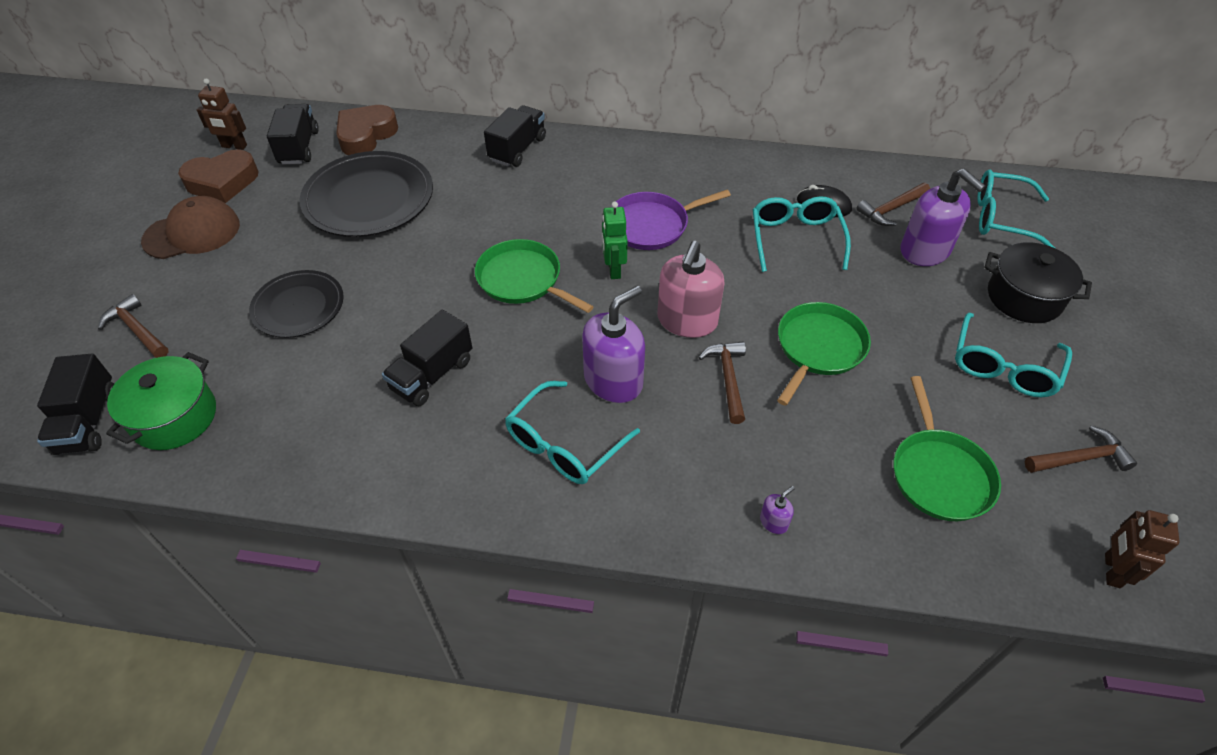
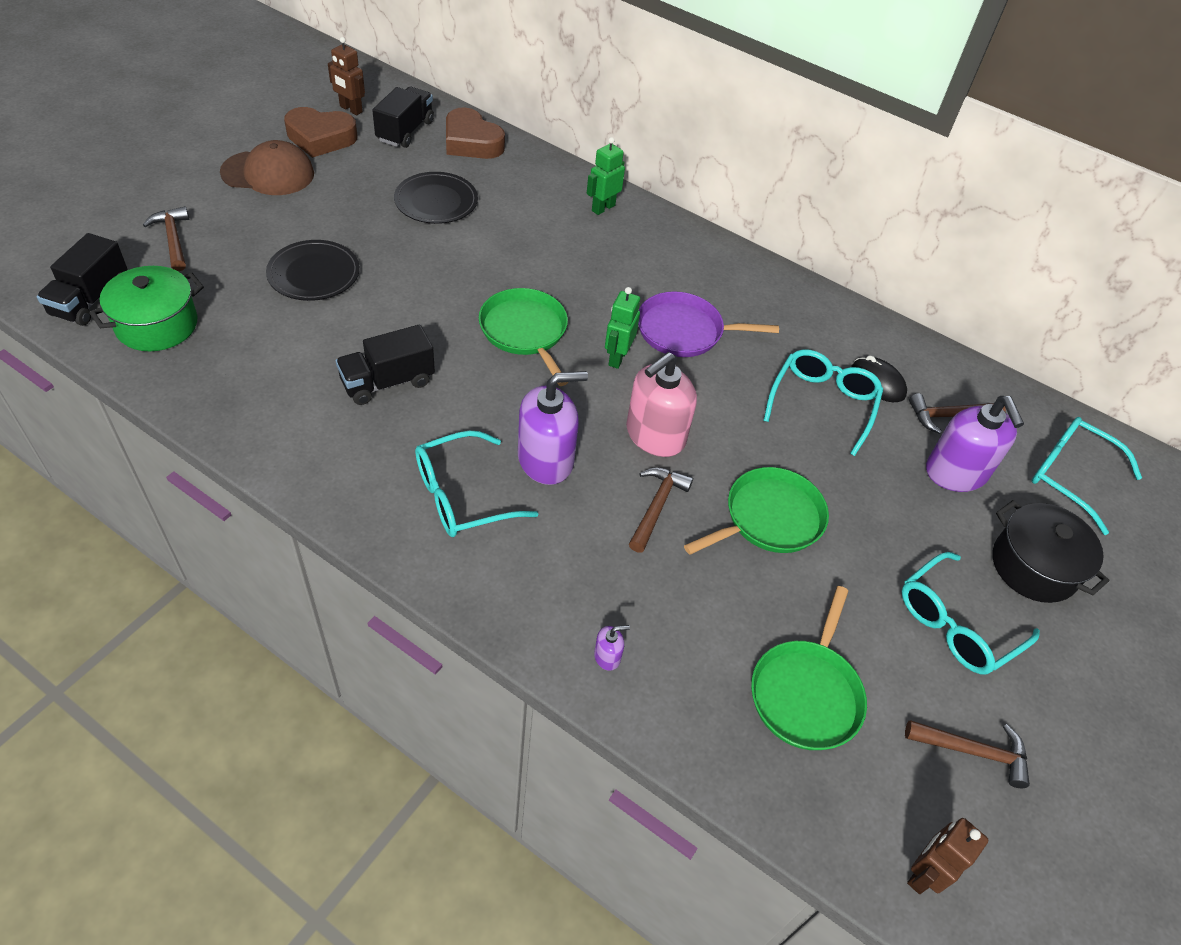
camera: 20 degrees right, 0 degrees up
black plate [300,151,433,237] -> black plate [394,172,478,224], size x0.62
brown heart [336,105,398,155] -> brown heart turned 105 degrees counterclockwise [446,107,505,159]
black truck [484,105,546,167] -> green robot [587,137,625,215]

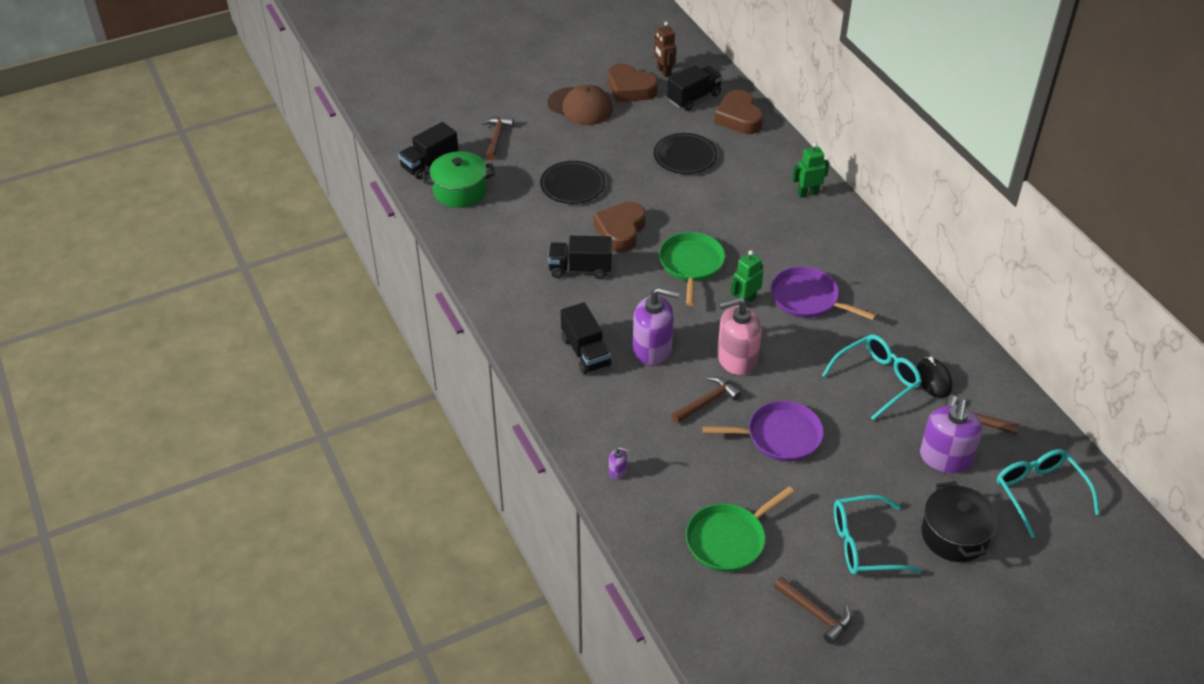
camera: 35 degrees right, 5 degrees down
turquoise glasses [415,431,539,537] -> black truck [561,302,612,374]
green pan [684,467,829,555] -> purple pan [703,401,824,462]
brown robot [907,818,989,894] -> none
none -> brown heart [594,202,646,252]

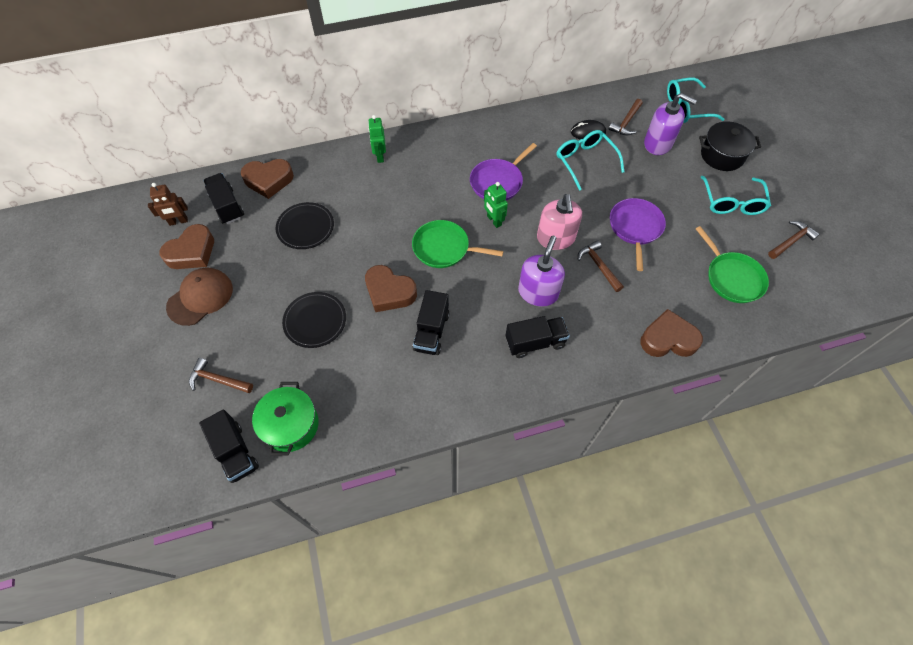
camera: 80 degrees left, 15 degrees up
purple soap dispenser [609,447,629,480] -> brown heart [640,309,703,357]

